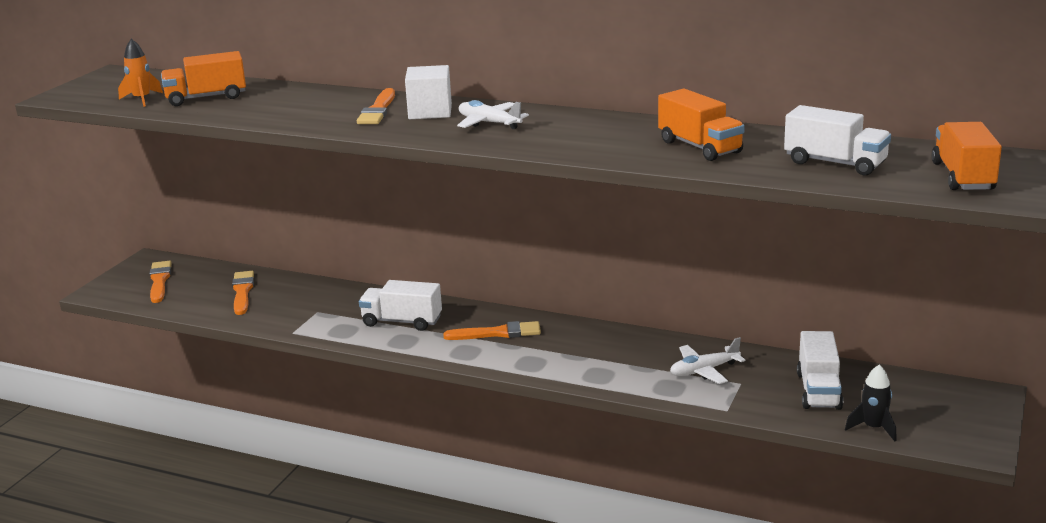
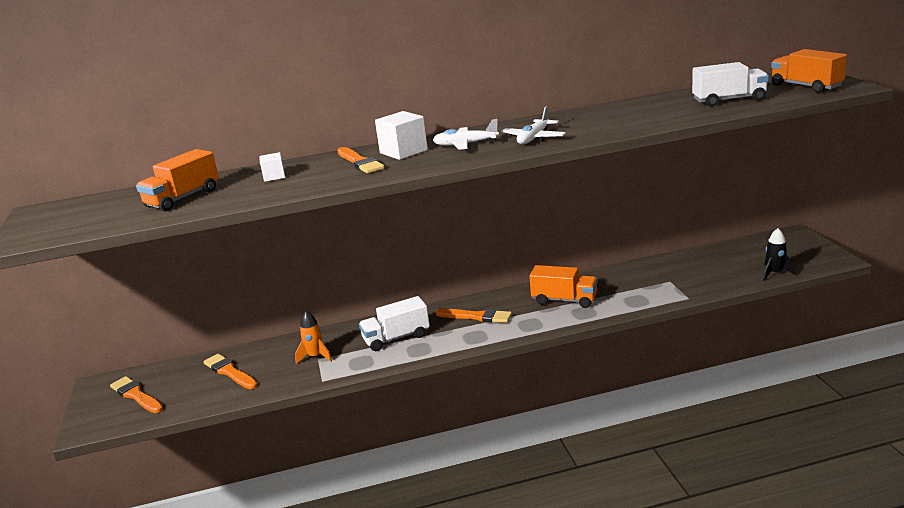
camera: 35 degrees left, 0 degrees up
orange rocket [118,39,163,107] -> orange rocket moved to [295,311,332,364]
orange brush [443,321,541,340] -> orange brush turned 60 degrees clockwise [436,308,512,323]
orange truck [658,89,745,161] -> orange truck moved to [529,265,598,308]
white plane [670,337,745,384] -> white plane moved to [501,106,566,144]
white truck [797,331,843,410] -> none
none -> white cube [259,152,285,182]

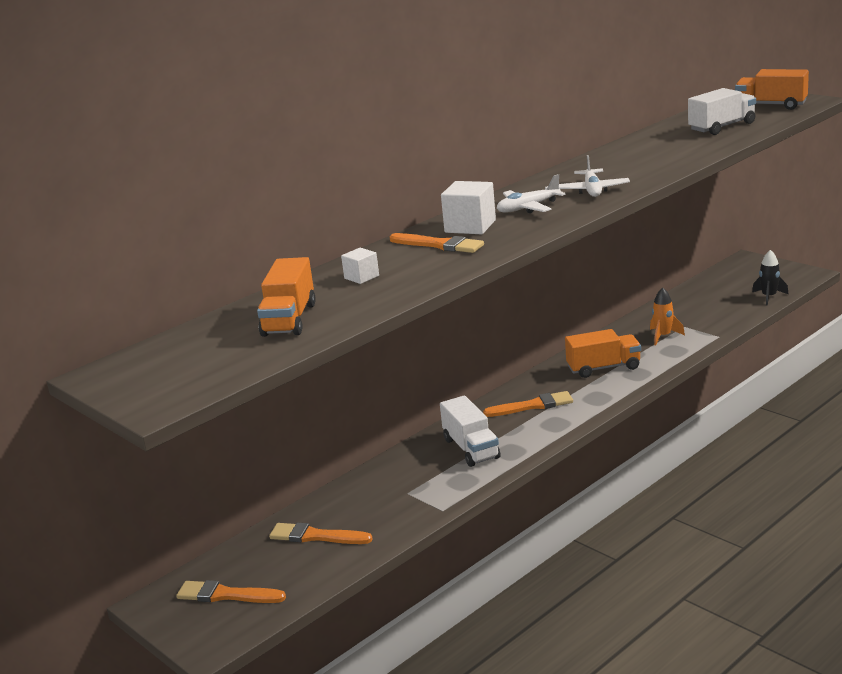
camera: 30 degrees left, 0 degrees up
orange rocket [295,311,332,364] -> orange rocket moved to [650,287,685,345]
white truck [359,296,430,351] -> white truck turned 60 degrees counterclockwise [440,396,500,467]

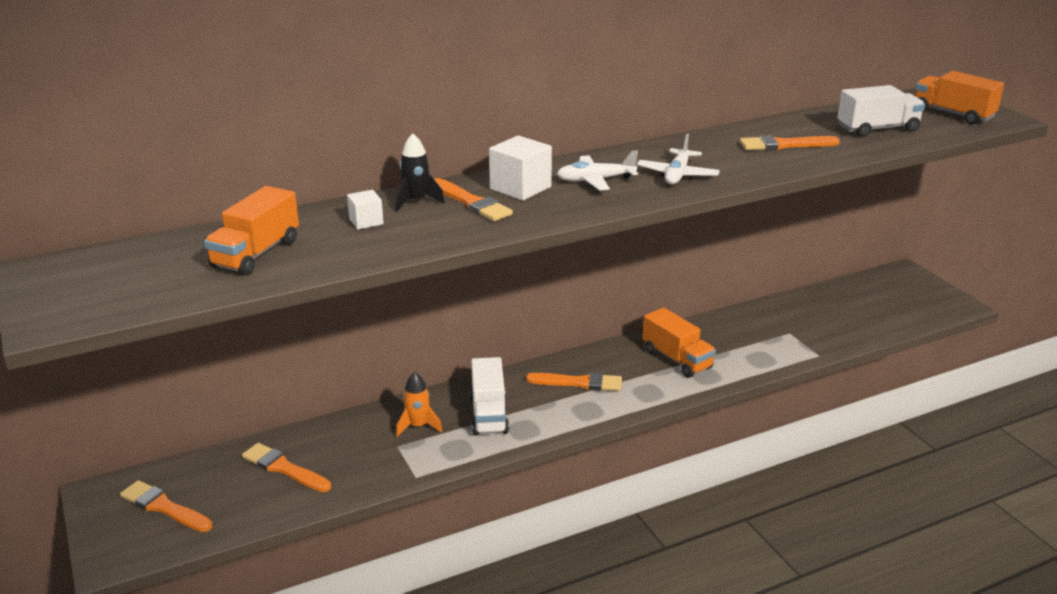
camera: 15 degrees right, 5 degrees up
orange truck [565,329,641,378] -> orange truck turned 45 degrees clockwise [642,307,716,378]
orange rocket [650,287,685,345] -> orange rocket moved to [396,372,442,437]
black rocket [752,250,789,306] -> black rocket moved to [396,133,445,212]
none -> orange brush [740,135,840,150]

